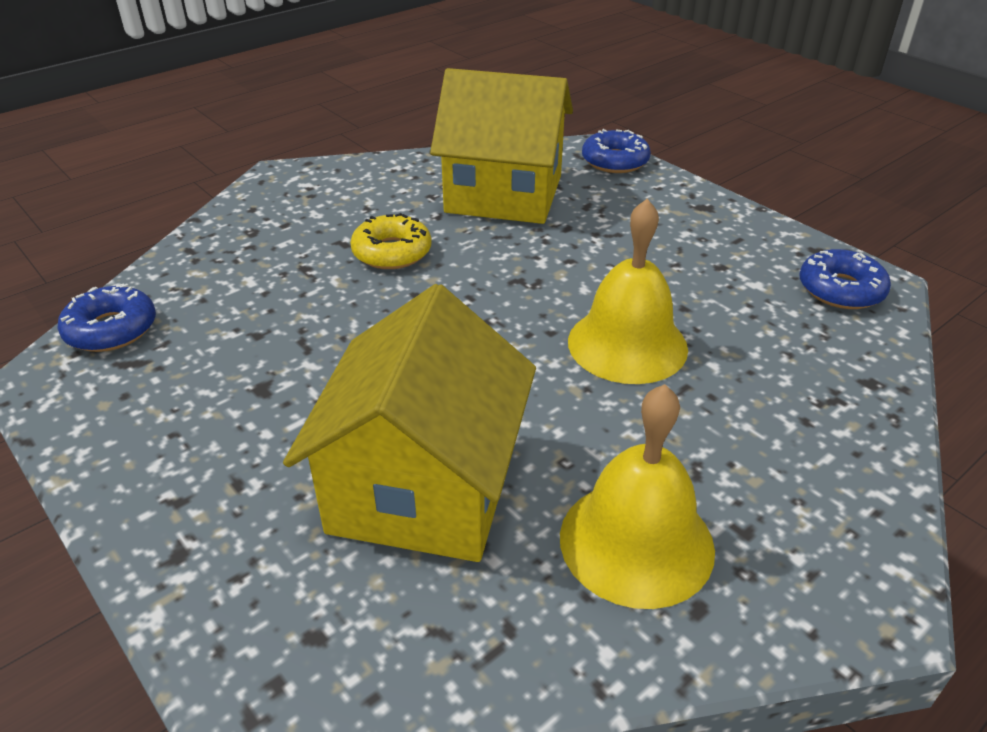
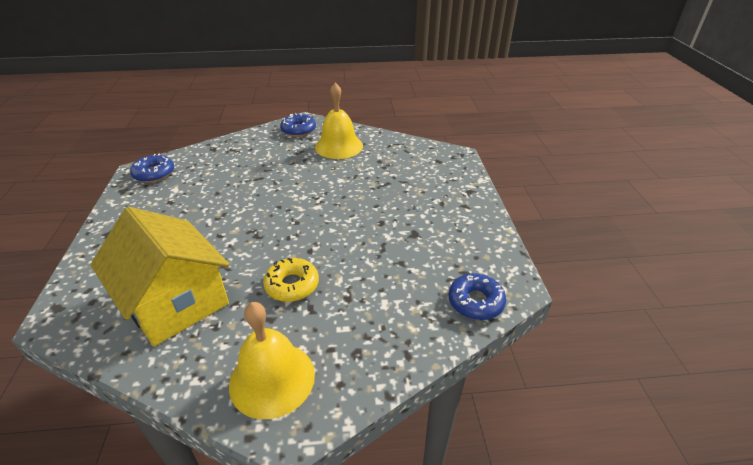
camera: 145 degrees left, 0 degrees up
yellow house [283,284,536,562] -> none
yellow bell [568,199,688,384] -> yellow bell moved to [229,302,315,419]
blue donut [582,129,651,173] -> blue donut moved to [280,113,316,137]

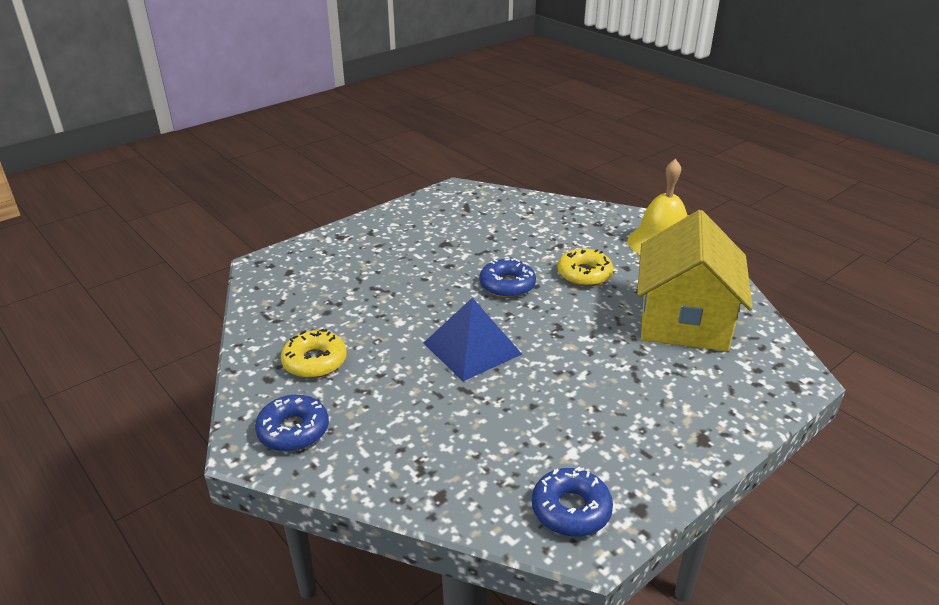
camera: 125 degrees left, 5 degrees down
yellow bell [315,83,363,159] -> yellow donut [281,329,347,378]
blue donut [448,273,506,320] -> blue donut moved to [479,258,536,298]
none -> blue pyramid [423,298,522,381]

